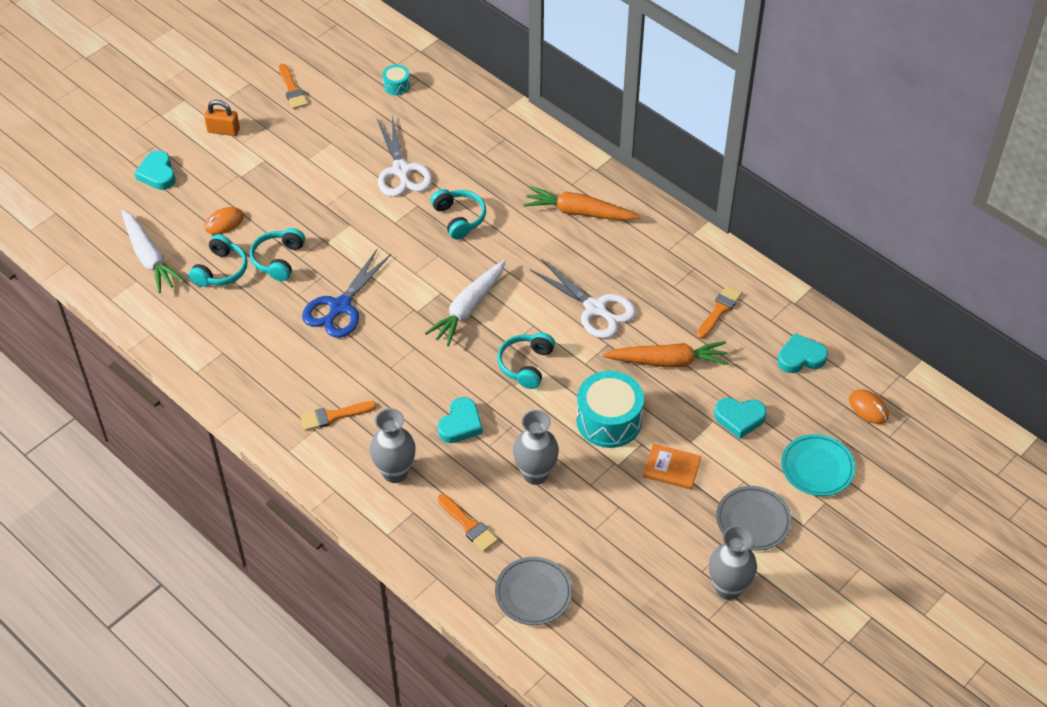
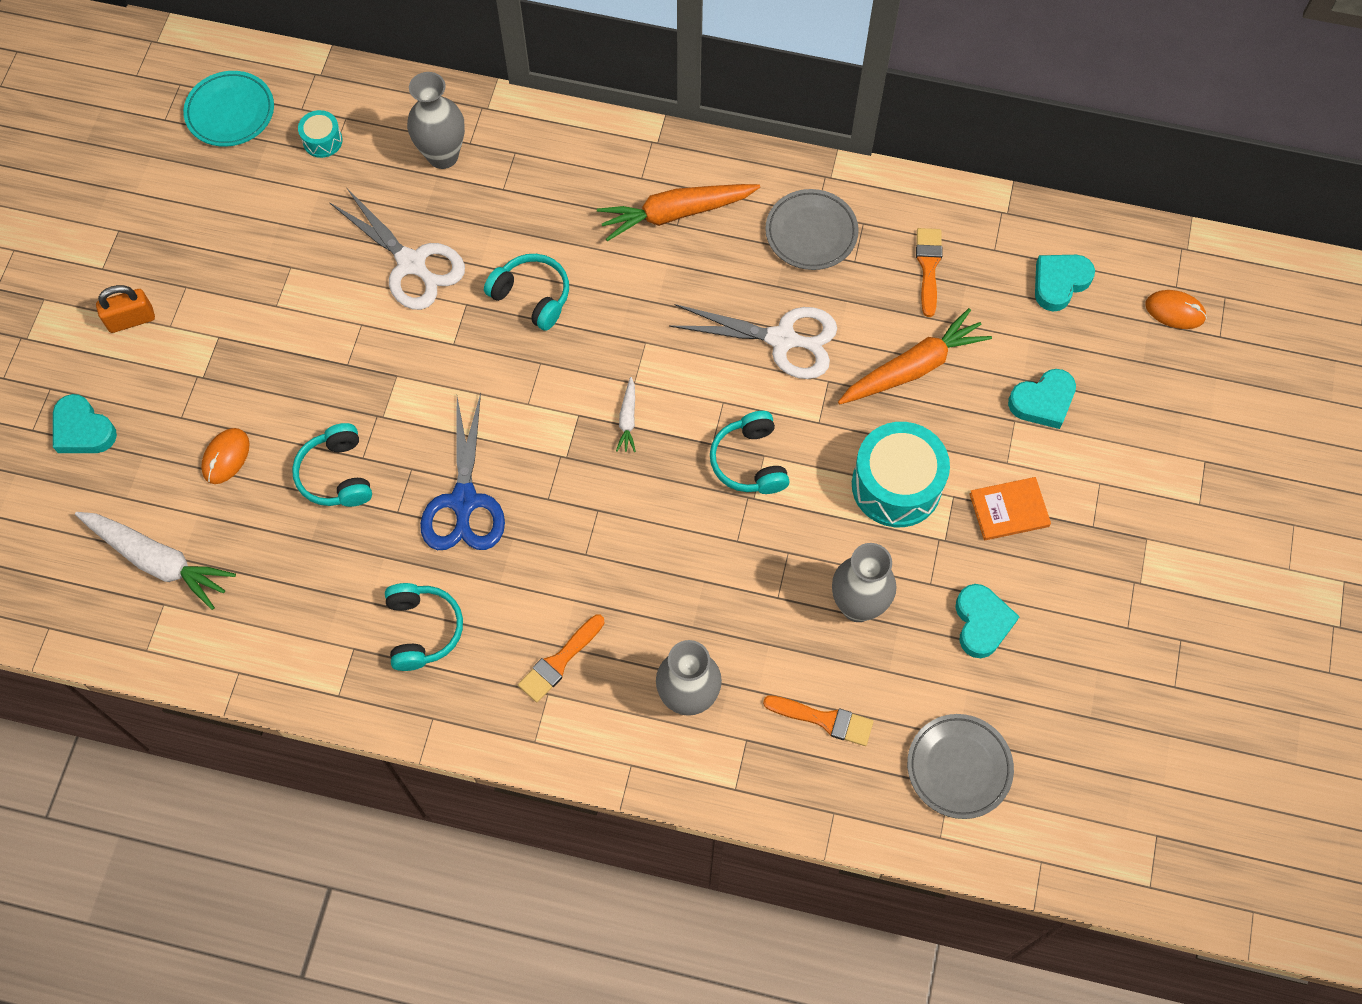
camera: 30 degrees left, 15 degrees up
turquoise headphones [189,234,247,287] -> turquoise headphones moved to [385,583,463,671]
orange brush [279,63,308,109] -> none
white carrot [425,260,505,346] -> white carrot [616,377,636,452], size x0.48
turquoise heart [438,397,483,443] -> turquoise heart moved to [955,584,1020,658]
grey vase [709,526,757,600] -> grey vase moved to [407,72,465,169]
grey plate [716,486,792,551] -> grey plate moved to [765,189,859,270]
turquoise plate [781,434,855,496] -> turquoise plate moved to [183,71,274,147]

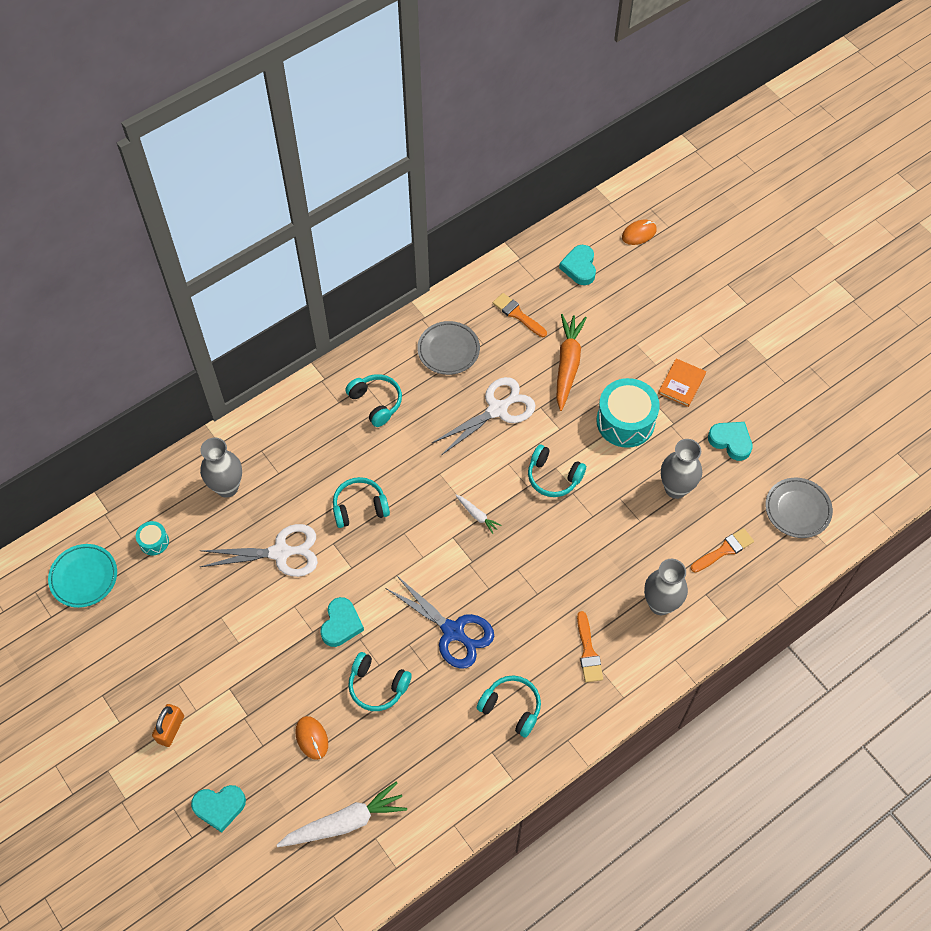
camera: 50 degrees left, 5 degrees down
orange carrot [597,184,760,241] -> turquoise headphones [345,374,402,427]
turquoise heart [1008,369,1076,429] -> turquoise heart moved to [320,597,364,647]

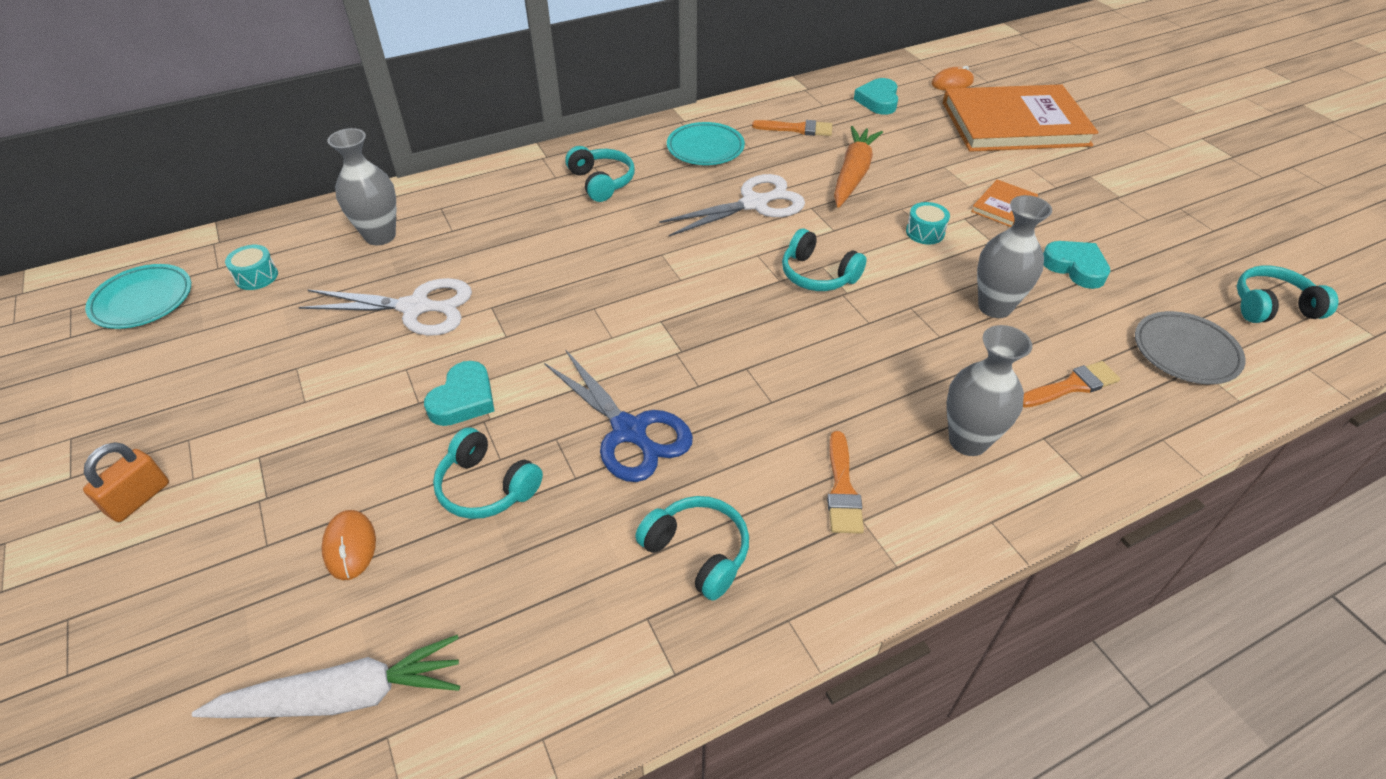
camera: 10 degrees right, 15 degrees down
turquoise heart [191,785,246,833] -> none
turquoise headphones [333,477,390,528] -> turquoise headphones moved to [1237,265,1338,323]
grey plate [417,321,480,375] -> turquoise plate [667,122,745,165]
white carrot [455,495,501,534] -> none
orange brush [493,293,547,337] -> orange brush turned 135 degrees clockwise [752,120,832,136]
turquoise drum [596,378,660,448] -> turquoise drum [906,202,950,245], size x0.48
none -> orange book [943,84,1098,152]

